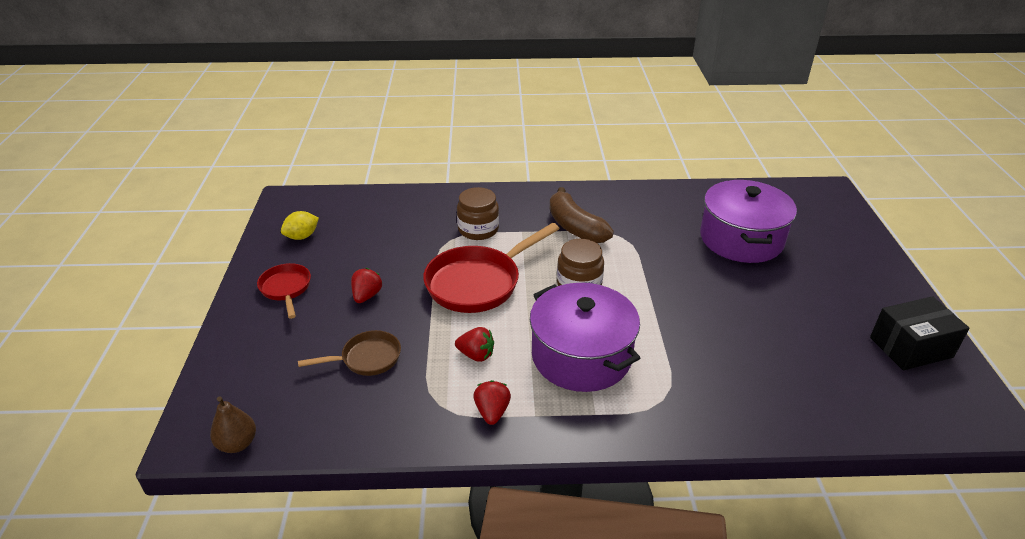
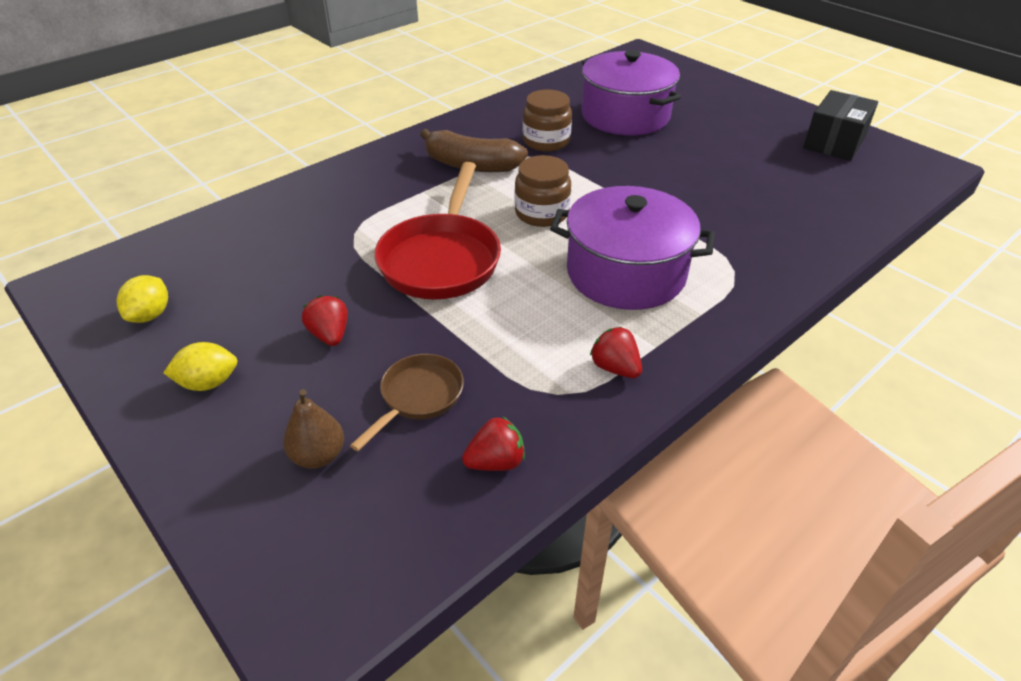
camera: 40 degrees left, 5 degrees up
brown pear [210,396,256,453] -> brown pear moved to [283,389,344,469]
red pan [257,263,311,319] -> yellow lemon [164,342,237,391]
red strawberry [455,327,494,362] -> red strawberry moved to [462,416,525,471]
brown jar [457,187,499,240] -> brown jar moved to [523,90,572,152]

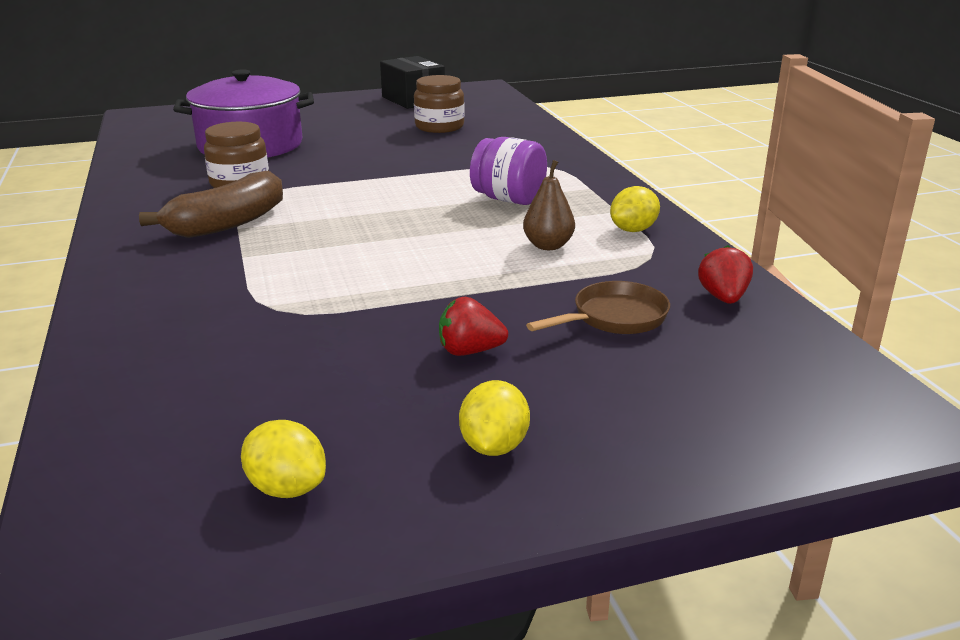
camera: 65 degrees left, 15 degrees down
brown pear [283,389,344,469] -> brown pear moved to [523,160,575,250]
brown pan [350,354,464,451] -> brown pan turned 90 degrees clockwise [526,281,670,334]
red pan [374,162,501,299] -> none
brown jar [515,155,571,227] -> brown jar moved to [414,75,465,133]
purple pot [550,186,715,310] -> purple jar [470,137,547,205]
red strawberry [590,327,642,378] -> yellow lemon [610,186,660,232]

